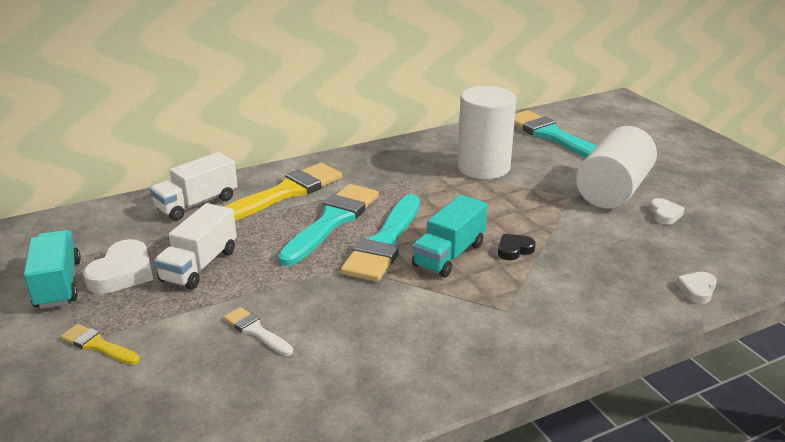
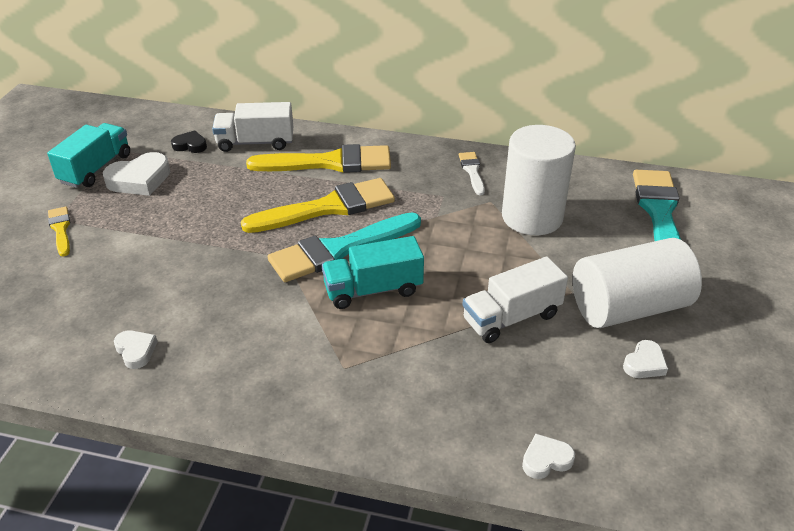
camera: 40 degrees right, 10 degrees up
white truck [154,203,237,290] -> white truck moved to [462,256,568,343]
white brush [224,307,293,356] -> white brush moved to [459,152,485,195]
turquoise brush [278,184,379,266] -> yellow brush [241,178,395,233]
black heart [498,234,536,260] -> black heart moved to [171,130,207,153]
none -> white heart [114,330,158,369]

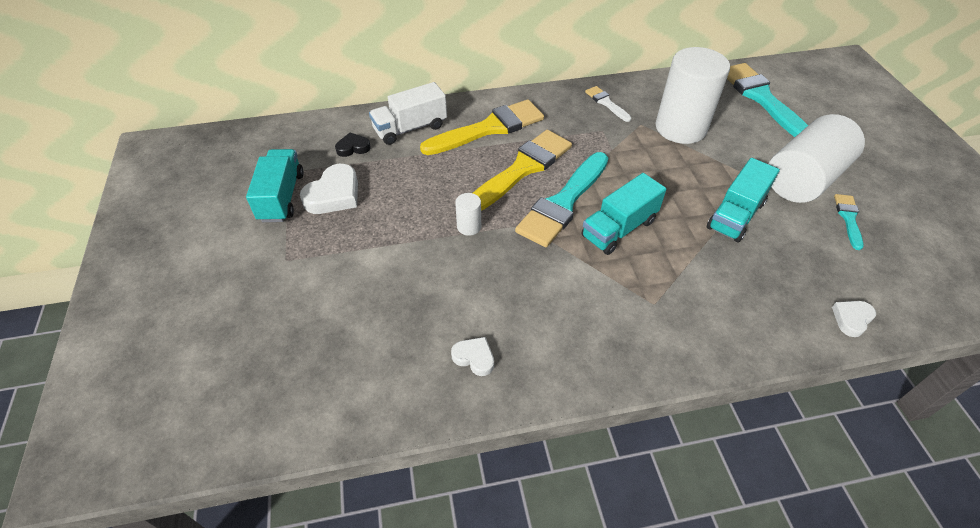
camera: 25 degrees left, 10 degrees up
yellow brush [48,206,70,257] -> none
white truck [462,256,568,343] -> turquoise truck [707,158,780,243]
white heart [623,340,668,378] -> turquoise brush [834,194,864,250]
none -> white cylinder [455,193,481,236]

